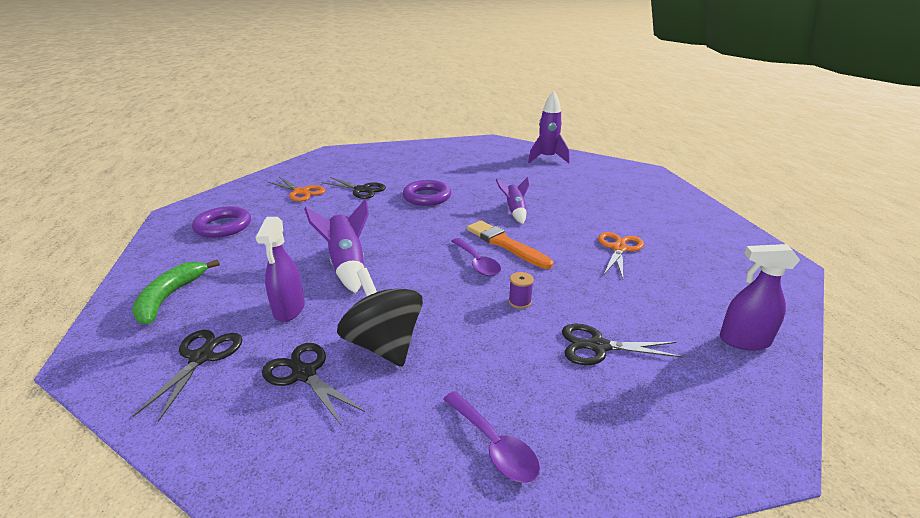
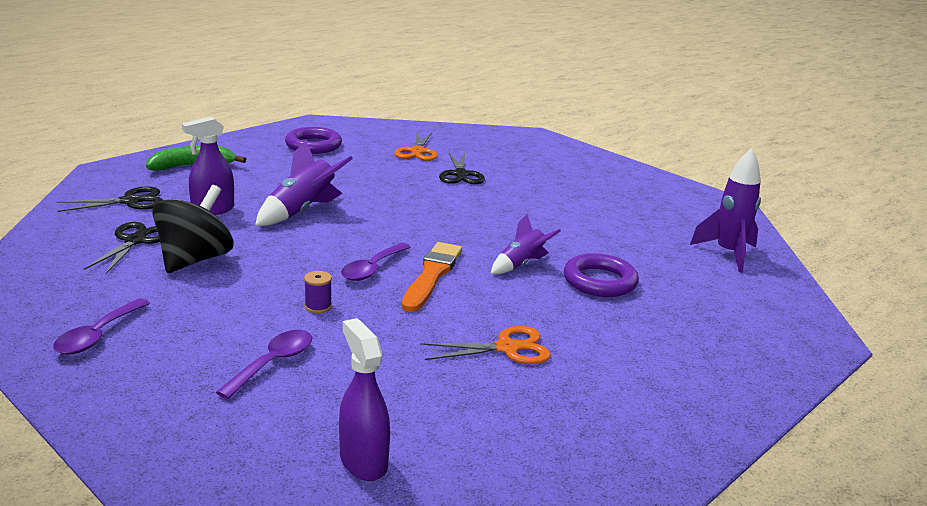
camera: 55 degrees right, 5 degrees down
purple ring [403,180,451,206] -> purple ring moved to [564,253,639,297]
black scissors [562,324,683,365] -> purple spoon [216,330,312,399]

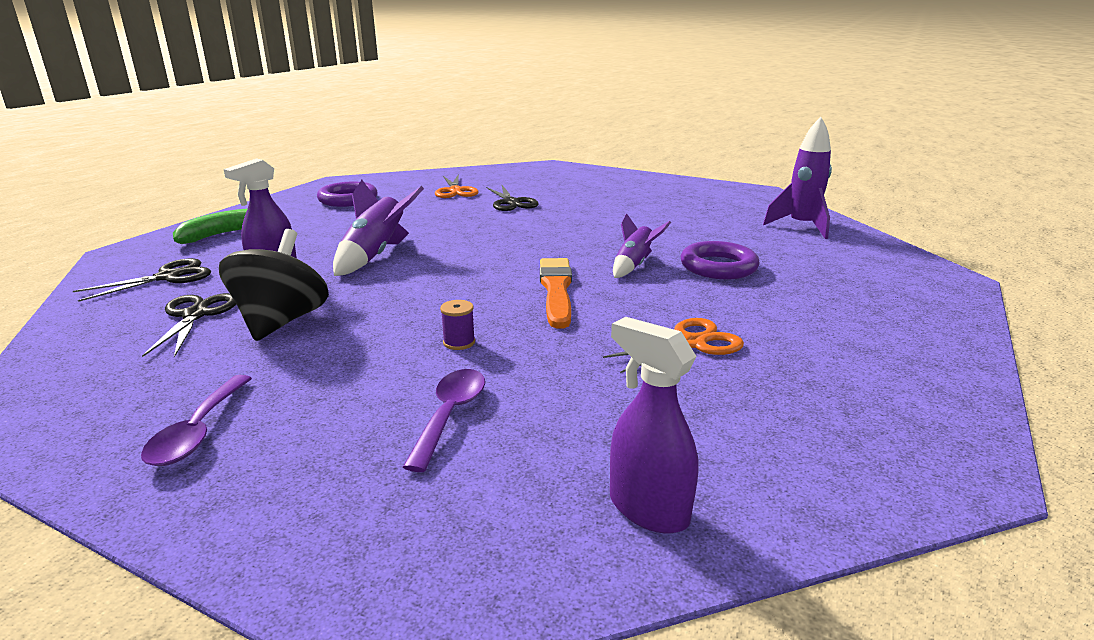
camera: 15 degrees left, 0 degrees up
purple spoon [341,243,411,281] -> none

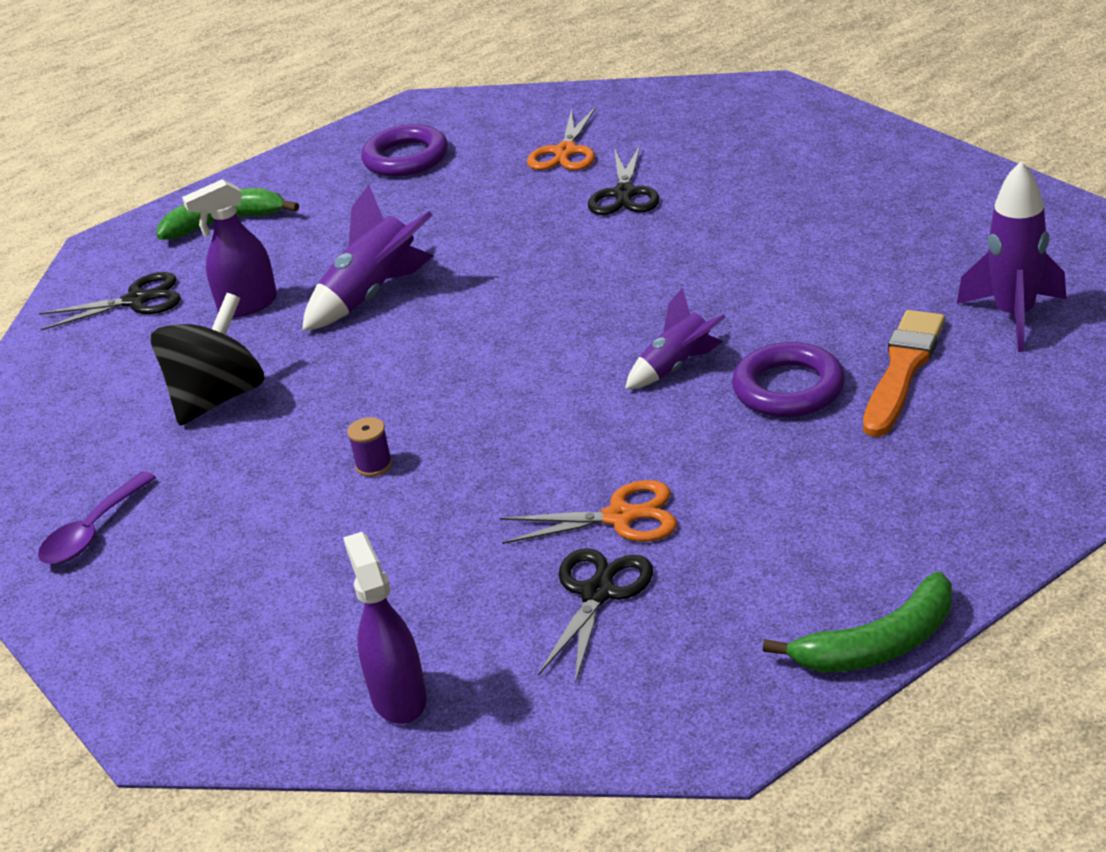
camera: 30 degrees right, 10 degrees up
black scissors [142,293,236,357] -> black scissors moved to [538,548,653,684]
purple spoon [403,369,485,472] -> none
orange brush [540,258,572,329] -> orange brush moved to [863,310,945,437]
none -> green banana [763,571,952,673]

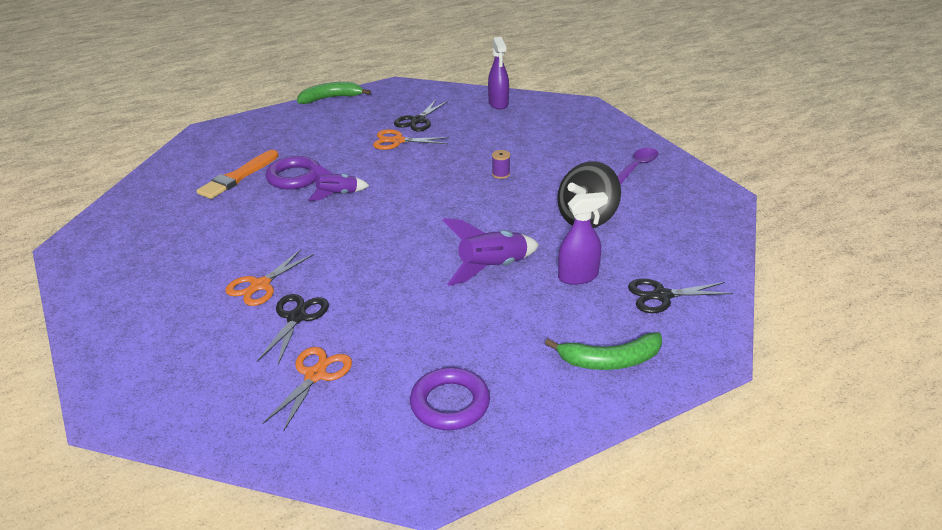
camera: 175 degrees left, 0 degrees up
purple rocket [957,161,1066,352] -> none
none -> orange scissors [225,249,314,306]

